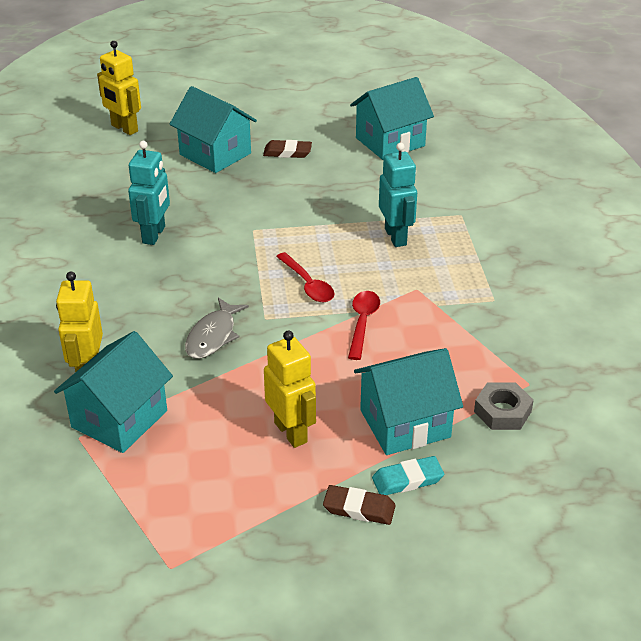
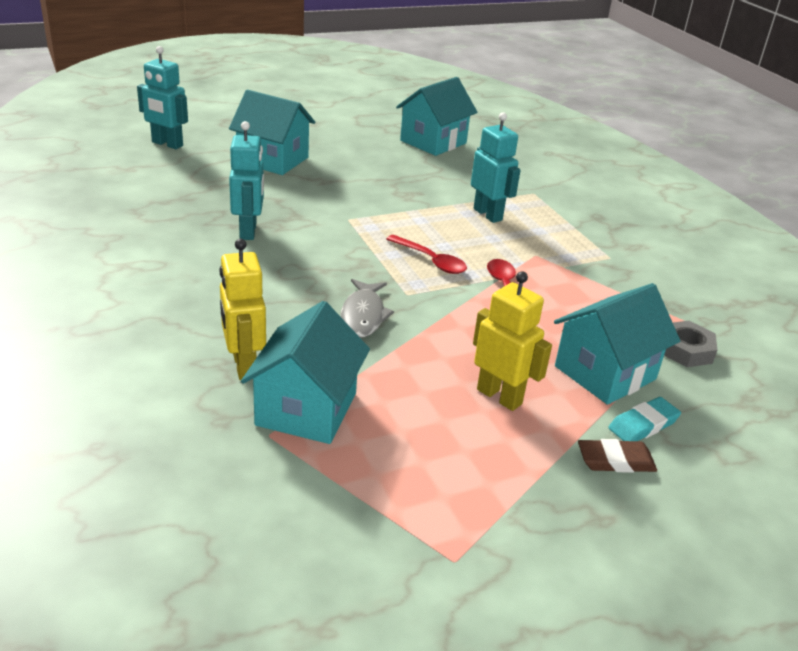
camera: 20 degrees left, 5 degrees down
yellow robot [97,41,141,135] -> turquoise robot [137,46,188,149]
brown eraser [263,140,312,158] -> none

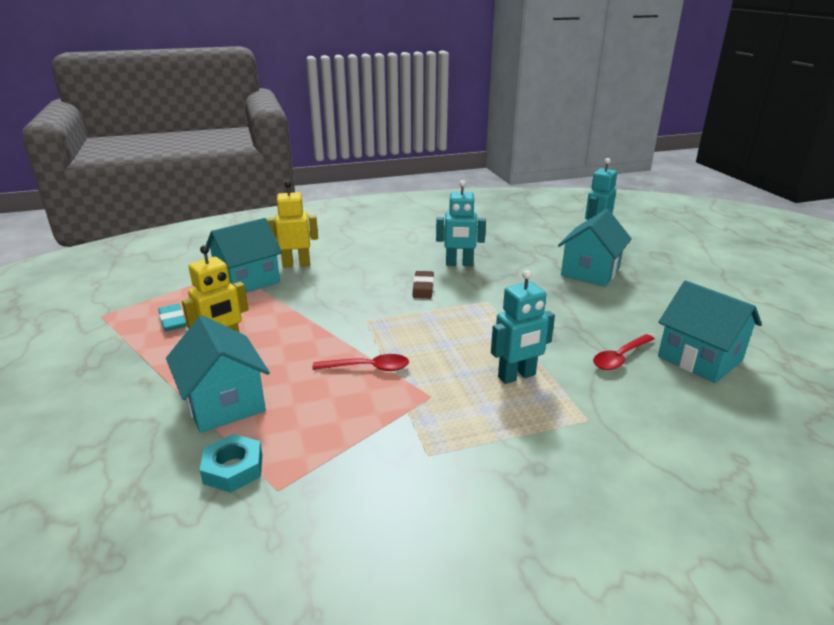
camera: 100 degrees right, 5 degrees down
turquoise house [241,301,370,444] -> turquoise house turned 60 degrees counterclockwise [206,218,282,293]
grey fish [340,279,394,338] -> none
red spoon [386,235,467,274] -> red spoon moved to [593,334,655,370]
brown eraser [578,439,657,473] -> brown eraser moved to [412,271,434,299]
turquoise eraser [608,397,681,441] -> turquoise eraser moved to [158,304,186,331]
grey nut [664,321,718,367] -> turquoise nut [200,434,262,493]

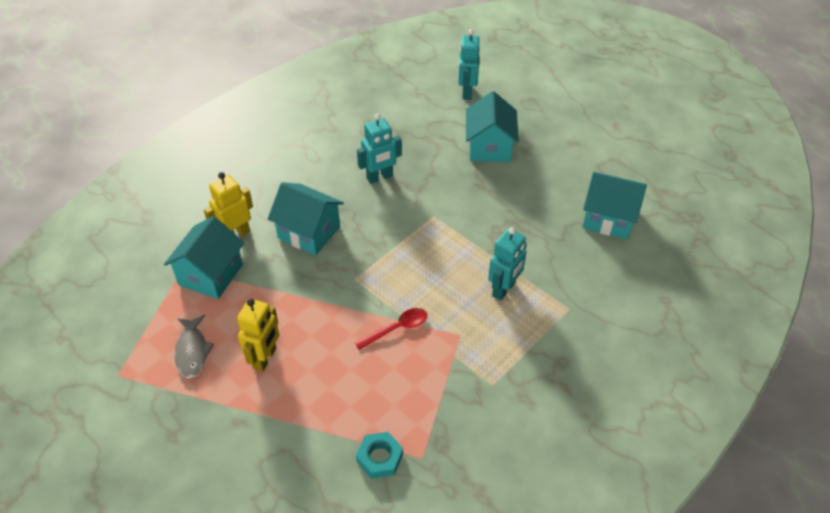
camera: 30 degrees left, 20 degrees up
turquoise eraser [158,304,186,331] -> grey fish [174,315,214,378]
turquoise house [166,315,270,433] -> turquoise house moved to [268,182,344,256]
brown eraser [412,271,434,299] -> none
red spoon [593,334,655,370] -> none

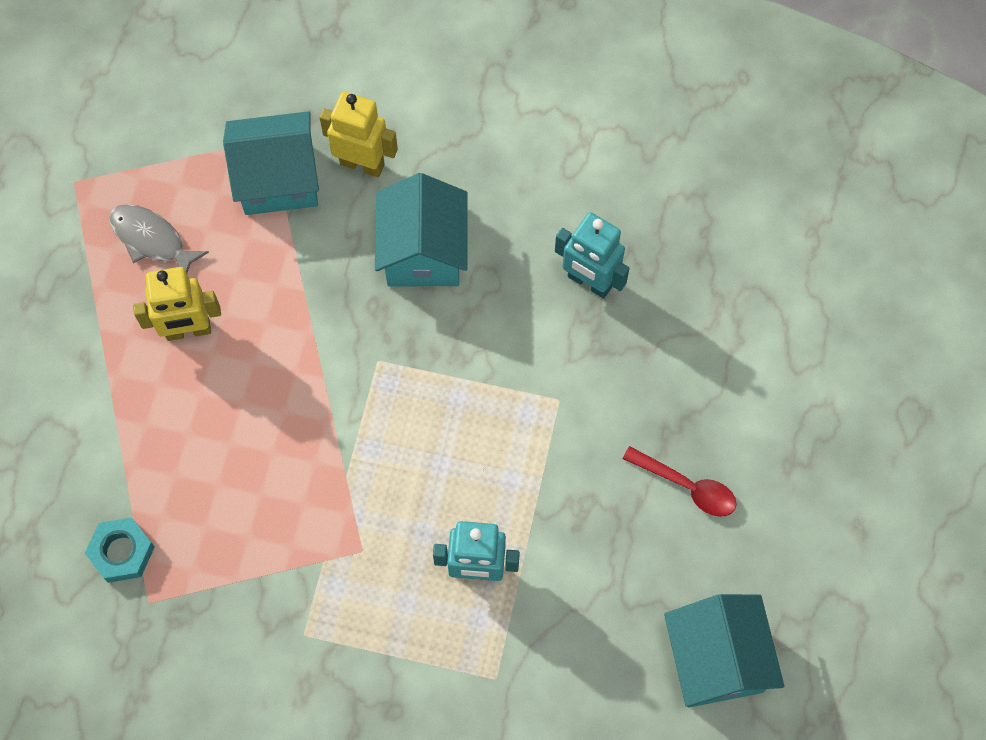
camera: 60 degrees right, 20 degrees up
grey fish [174,315,214,378] -> grey fish turned 75 degrees clockwise [109,204,209,273]
red spoon [355,308,427,350] -> red spoon moved to [623,446,737,517]
turquoise robot [458,29,479,100] -> none
turquoise house [466,91,519,162] -> none

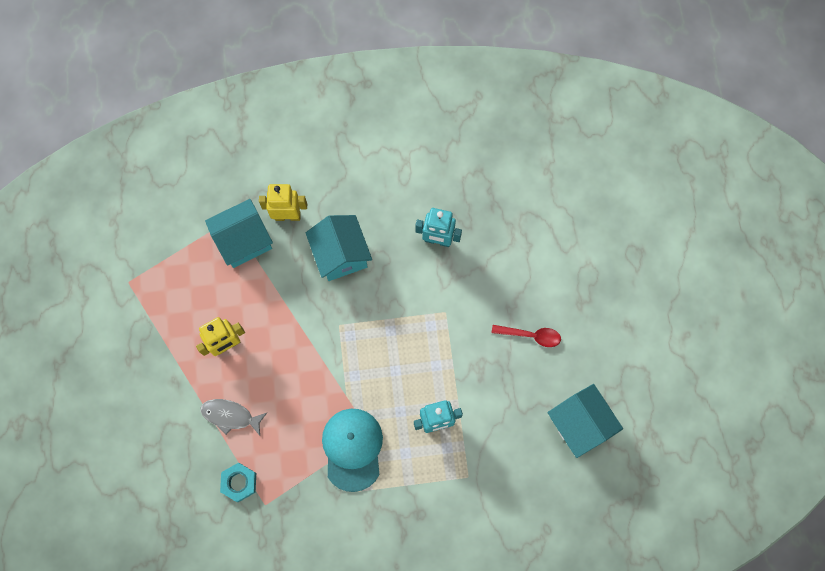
camera: 20 degrees left, 5 degrees up
grey fish [109,204,209,273] -> grey fish moved to [200,399,268,436]
none -> turquoise cap [322,409,383,492]

